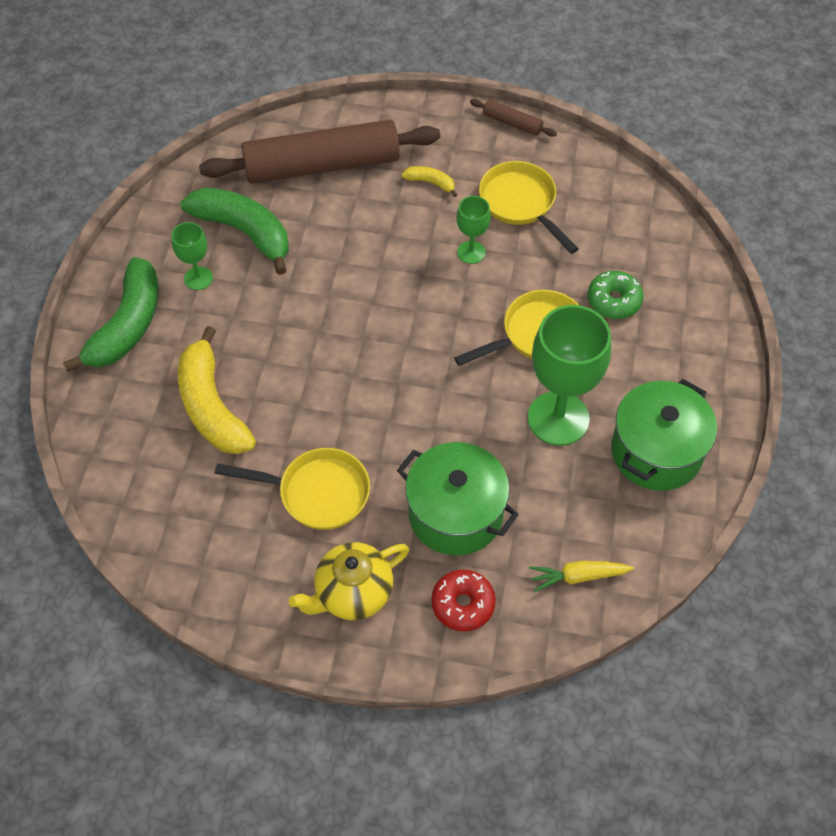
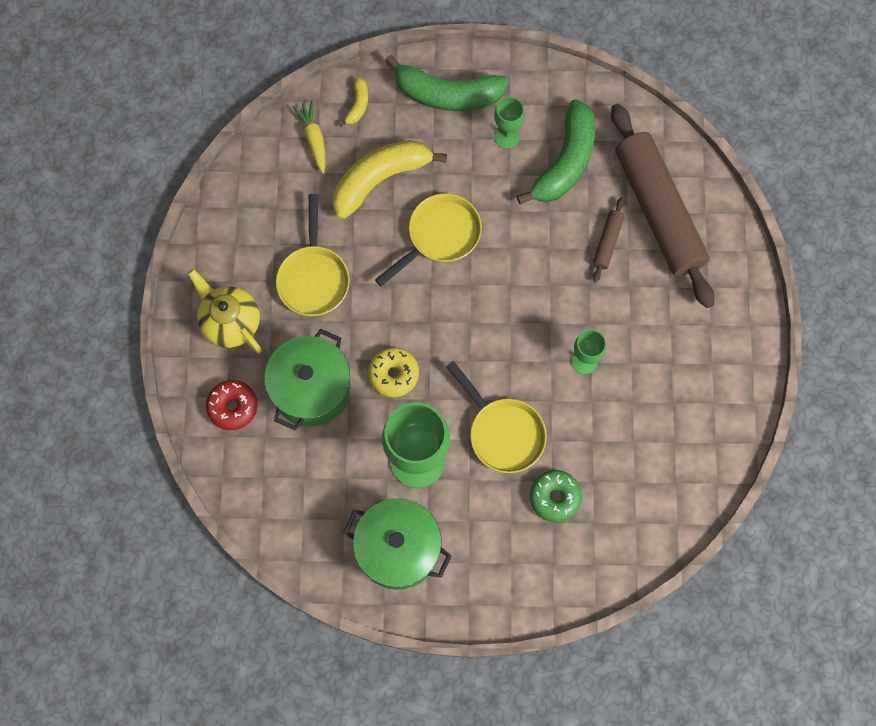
camera: 80 degrees right, 15 degrees up
yellow banana [401,166,457,197] -> yellow banana moved to [339,77,368,127]
brown rolling pin [470,99,557,137] -> brown rolling pin moved to [593,197,624,283]
yellow pan [479,161,579,254] -> yellow pan moved to [375,193,482,286]
yellow carrot [529,561,634,592] -> yellow carrot moved to [293,101,325,174]
none -> yellow donut [368,347,419,397]

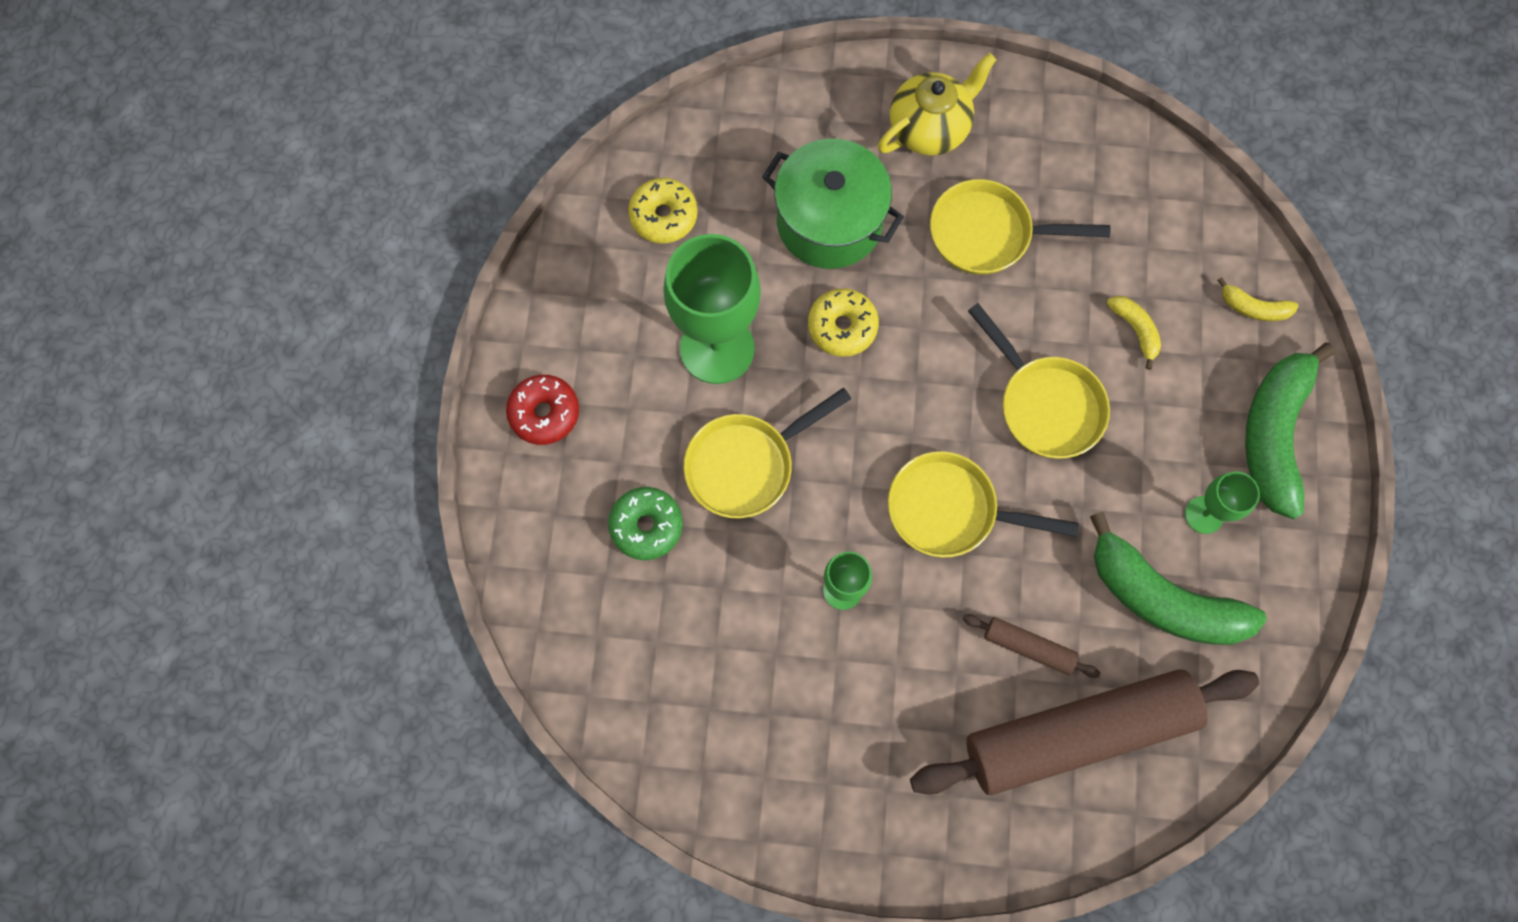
camera: 95 degrees right, 0 degrees up
red donut [206,380,258,430] -> red donut moved to [506,375,579,445]
yellow carrot [293,101,325,174] -> none
yellow banana [332,140,447,220] -> yellow banana [1107,296,1161,370], size x0.45
green pot [343,498,452,590] -> none
none -> yellow donut [628,178,698,244]
none -> yellow pan [888,451,1079,558]

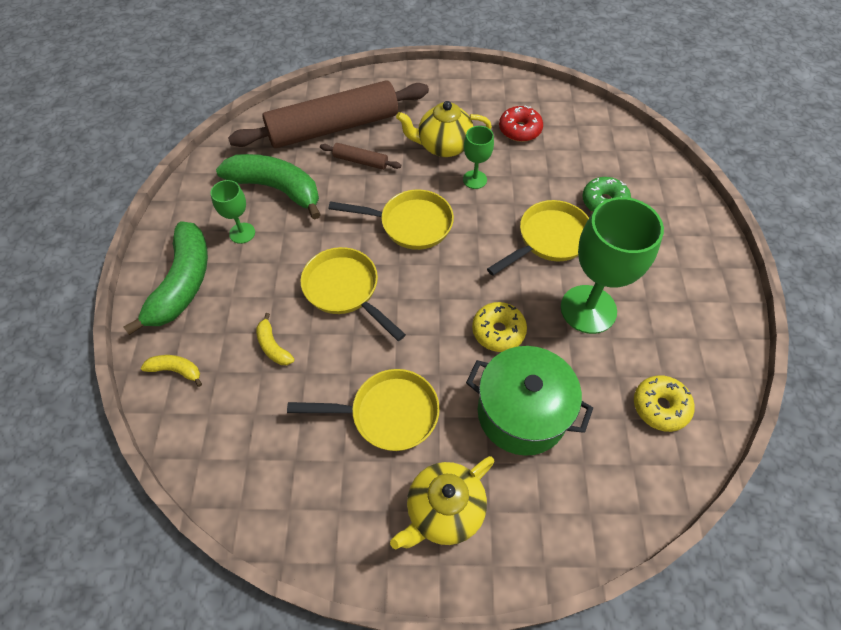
camera: 175 degrees right, 15 degrees down
red donut [506,375,579,445] -> red donut moved to [499,106,543,142]
none -> yellow teapot [396,101,492,157]

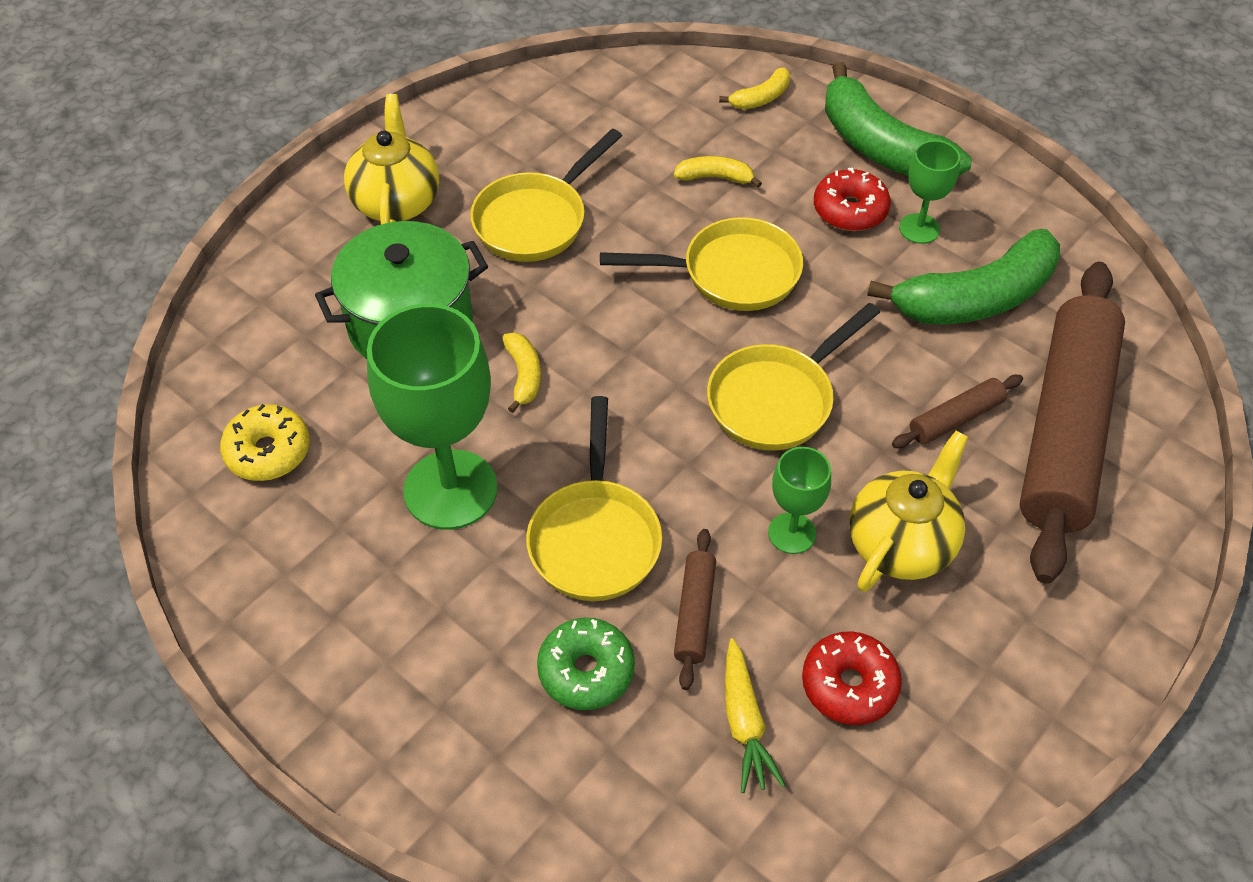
camera: 130 degrees right, 5 degrees down
yellow donut [472,302,527,352] -> yellow banana [502,332,541,413]
none -> brown rolling pin [674,529,716,690]
none -> yellow carrot [725,638,785,793]
none -> red donut [814,167,891,231]

